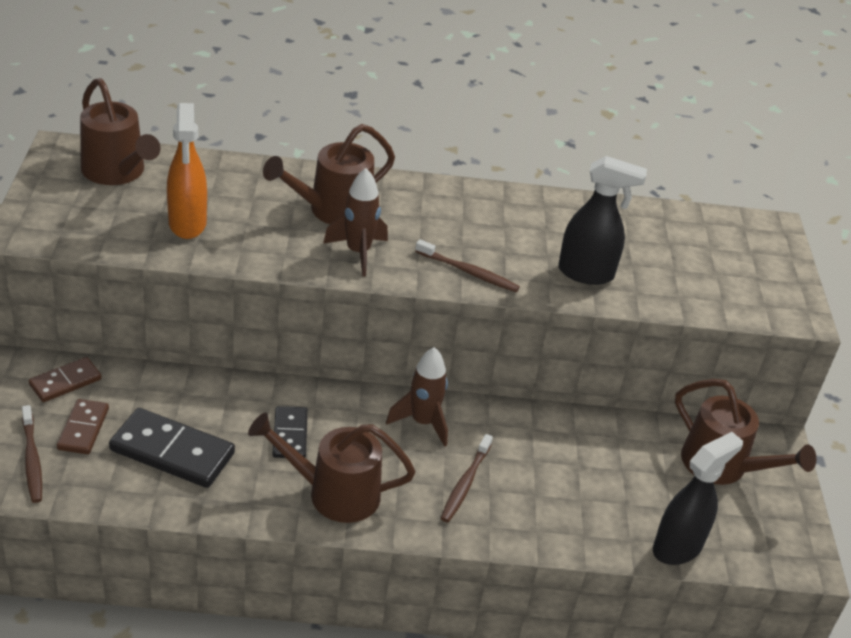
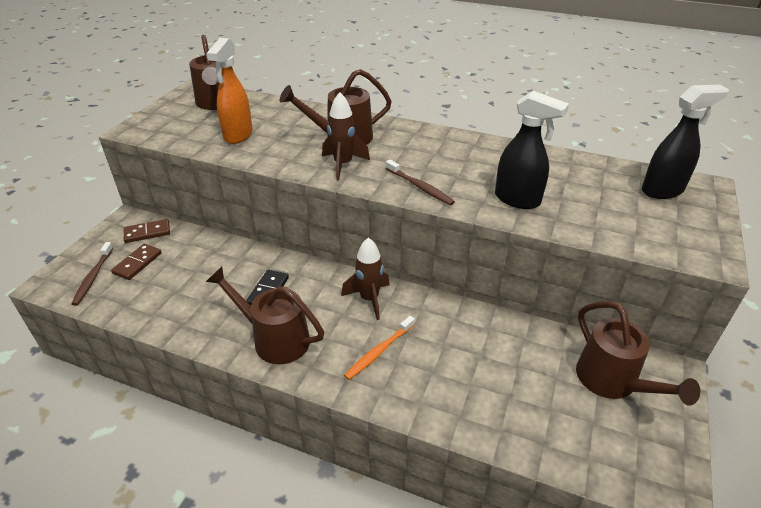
camera: 25 degrees right, 0 degrees up
black domino [109,408,235,488] -> none
brown toothbrush [441,434,493,522] -> orange toothbrush [344,316,415,380]
black spray bottle [653,432,743,565] -> black spray bottle moved to [642,85,729,199]

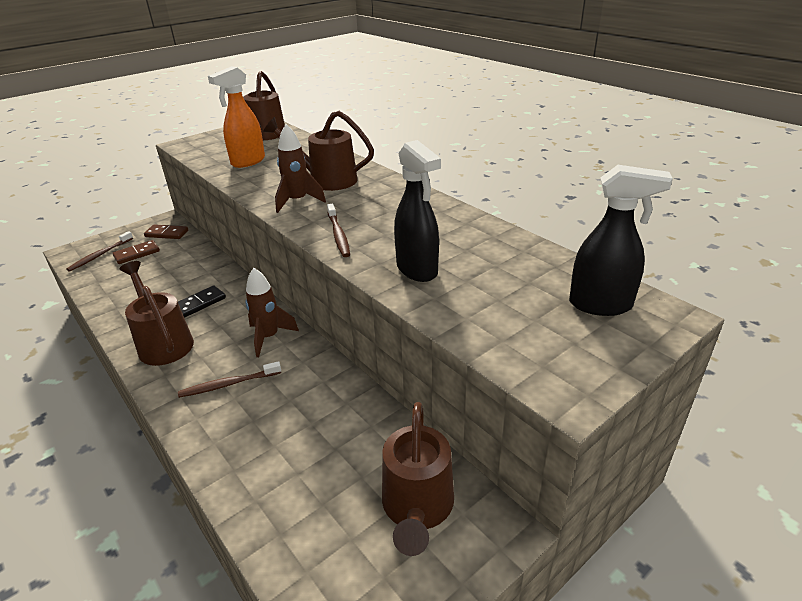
camera: 30 degrees right, 5 degrees down
orange toothbrush [344,316,415,380] -> brown toothbrush [178,361,281,398]

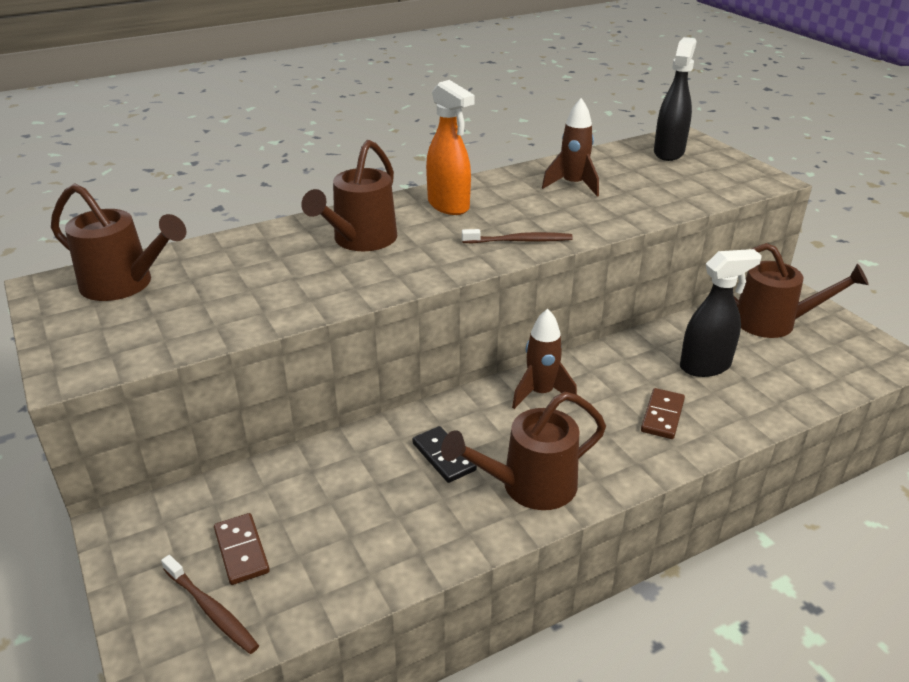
camera: 80 degrees left, 0 degrees up
brown domino [144,225,188,239] -> brown domino moved to [641,388,685,439]
brown toothbrush [178,361,281,398] -> none
orange spray bottle [208,66,265,168] -> orange spray bottle moved to [426,80,475,215]
brown rocket [275,124,326,213] -> brown rocket moved to [542,98,599,197]
black spray bottle [394,140,441,282] -> black spray bottle moved to [680,249,762,377]

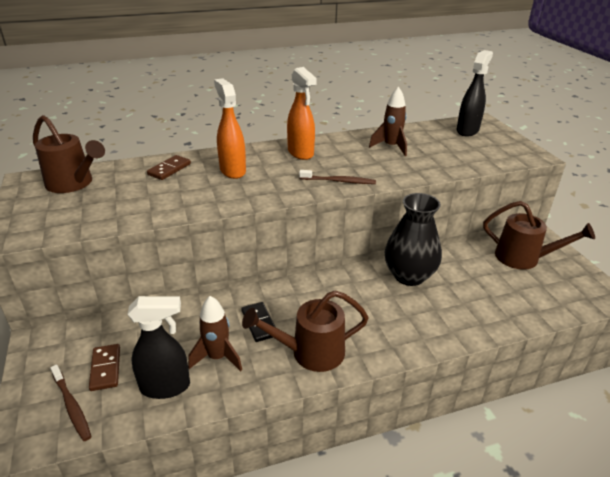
camera: 10 degrees right, 0 degrees up
brown watering can [301,140,397,251] -> orange spray bottle [214,78,246,179]
brown rocket [512,309,577,409] -> brown rocket moved to [188,296,242,371]
brown domino [641,388,685,439] -> brown domino moved to [147,155,191,180]
black spray bottle [680,249,762,377] -> black spray bottle moved to [127,296,190,399]
none -> black vase [384,193,442,286]

